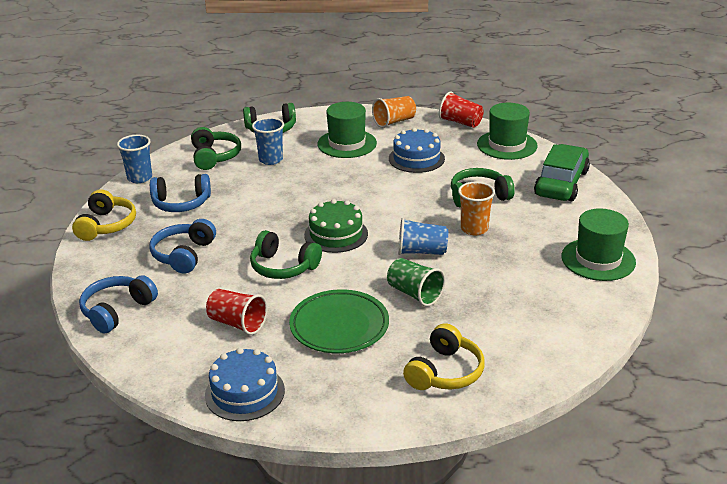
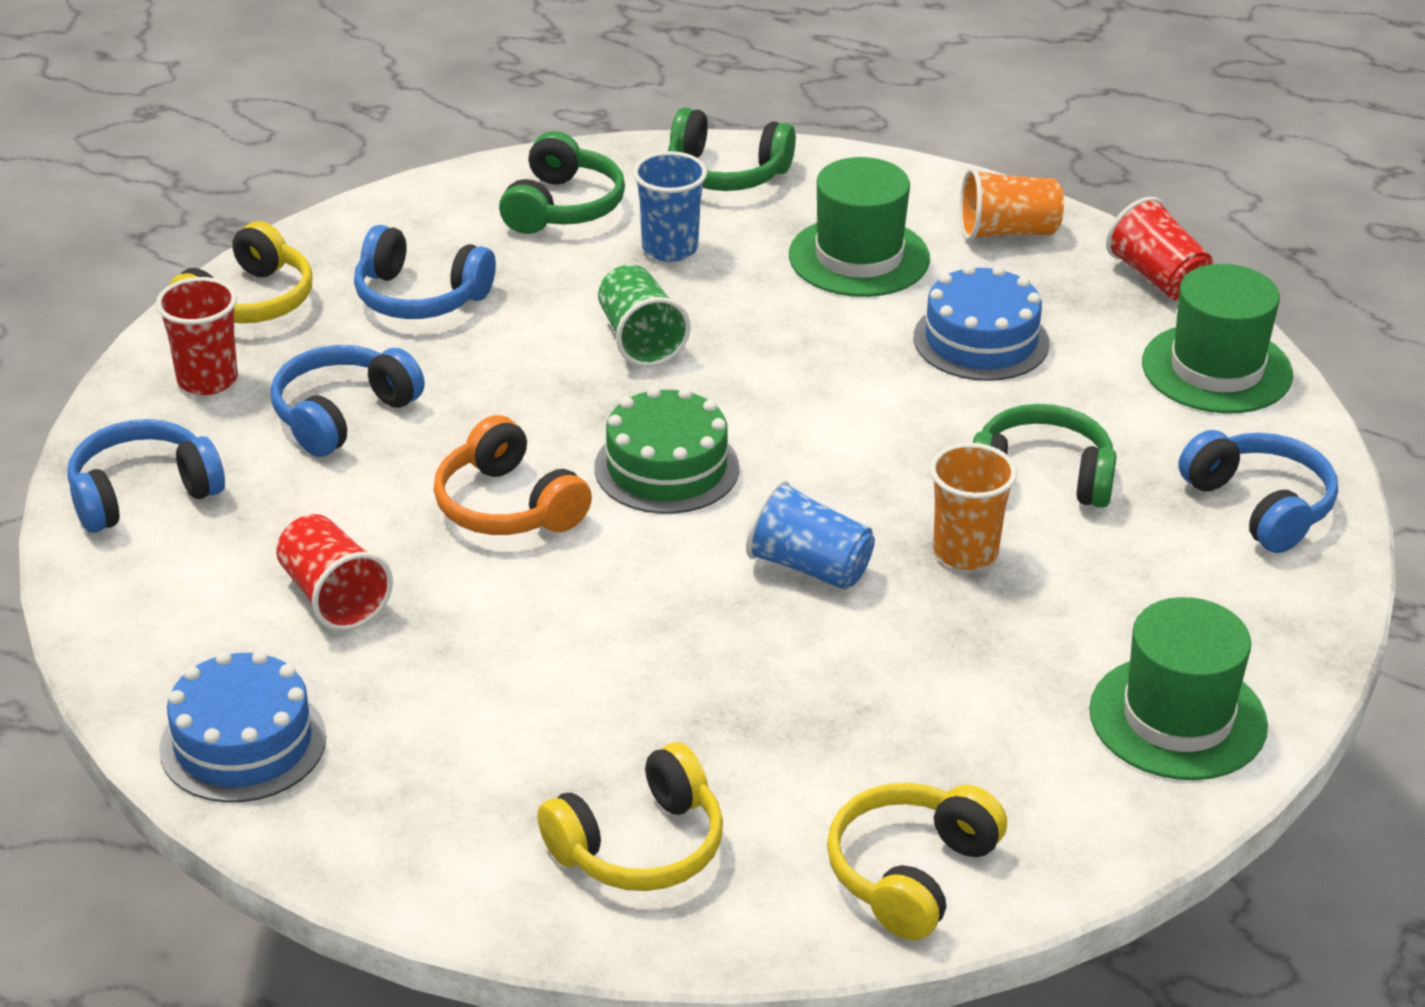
camera: 25 degrees right, 5 degrees up
blue cup [117,135,152,183] -> none
green headphones [250,230,322,279] -> orange headphones [434,415,592,535]
green plate [289,289,389,353] -> none
green cup [387,258,446,307] -> green cup moved to [598,265,691,367]
green car [534,144,590,201] -> blue headphones [1178,430,1338,553]
none -> red cup [156,277,238,395]
none -> yellow headphones [827,783,1007,940]

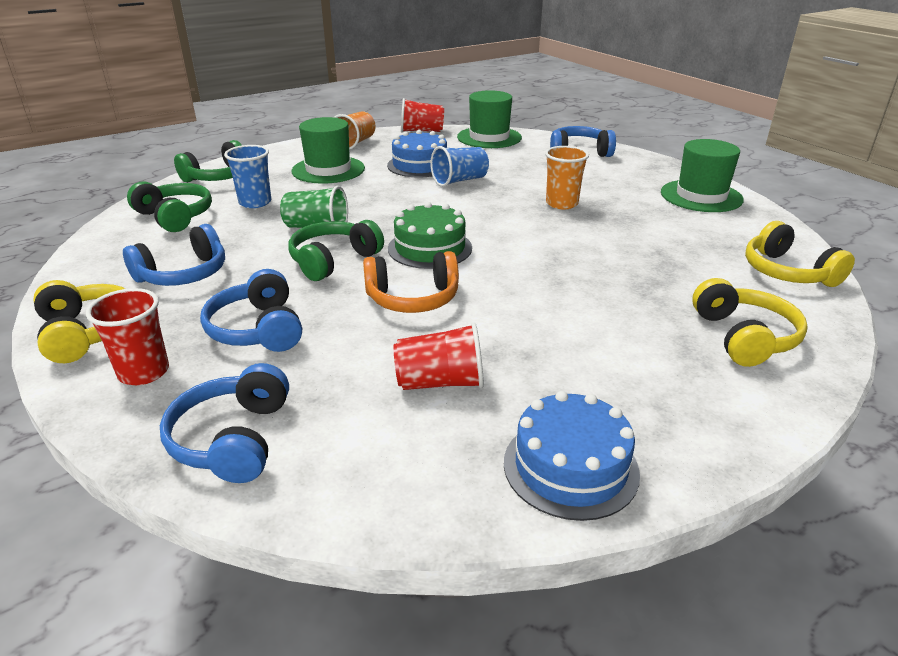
camera: 60 degrees left, 5 degrees down
blue cup [746,480,875,590] -> blue cup moved to [430,146,489,187]
green headphones [973,404,1117,508] -> green headphones moved to [289,220,384,281]

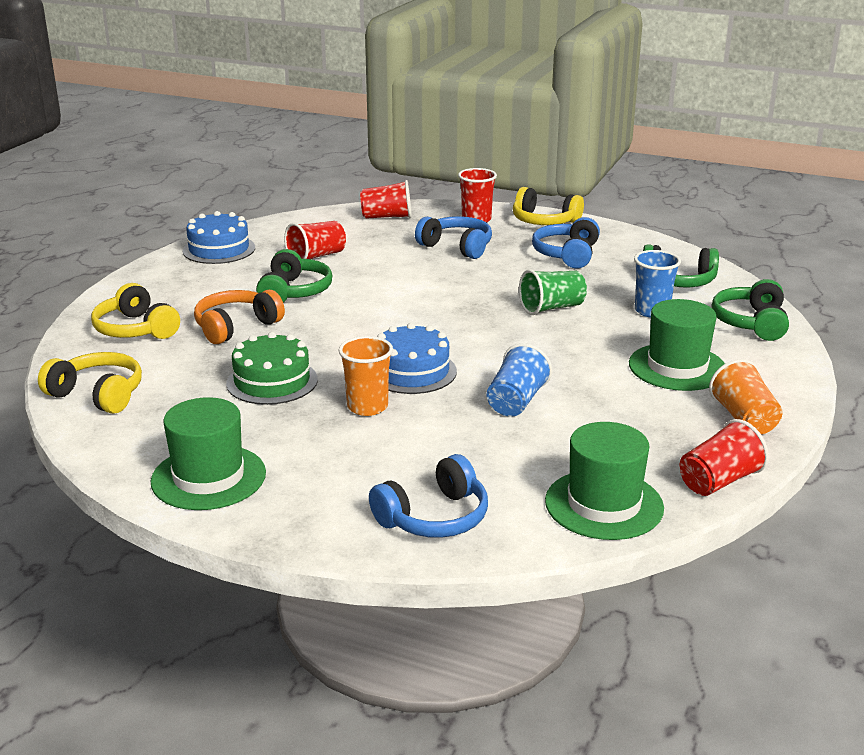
camera: 145 degrees right, 5 degrees down
blue headphones [160,363,289,483] -> red cup [360,180,412,219]
green headphones [289,220,384,281] -> green headphones moved to [256,249,332,303]
orange headphones [363,251,459,313] -> orange headphones moved to [194,290,285,344]
blue cake [387,130,447,177] -> blue cake moved to [377,323,457,394]
green cake [388,202,472,269] -> green cake moved to [226,332,318,405]

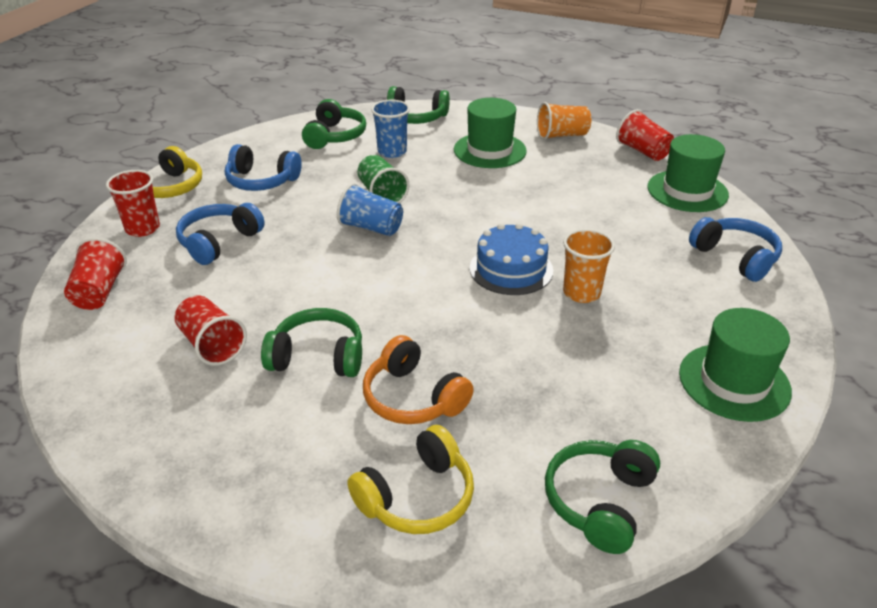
camera: 90 degrees left, 10 degrees up
yellow headphones [38,352,142,414] -> green headphones [545,440,660,554]
blue cake [183,211,255,264] -> none
green cake [226,332,318,405] -> none
blue cup [487,343,552,416] -> blue cup moved to [337,183,403,236]

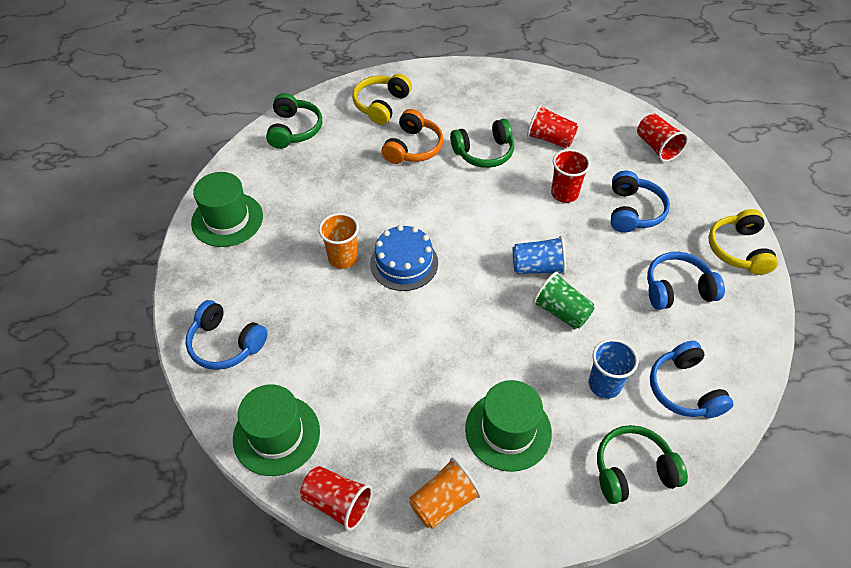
camera: 155 degrees right, 15 degrees up
red cup [106,170,160,237] -> red cup moved to [551,149,590,203]
green headphones [302,99,366,149] -> blue headphones [650,341,733,418]
orange headphones [363,335,474,424] -> orange headphones turned 90 degrees clockwise [382,109,443,164]

